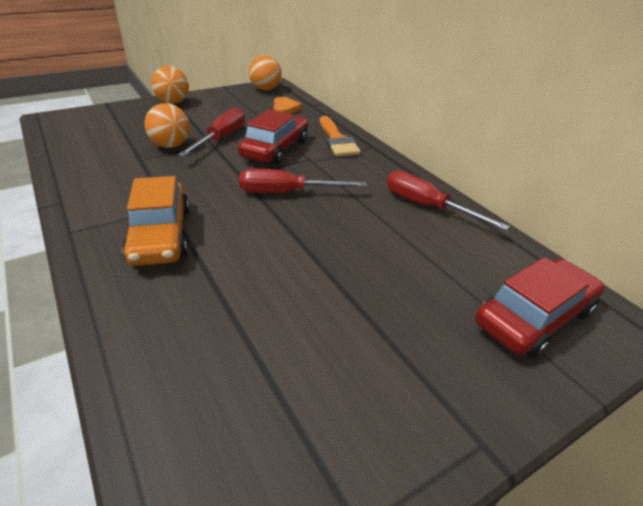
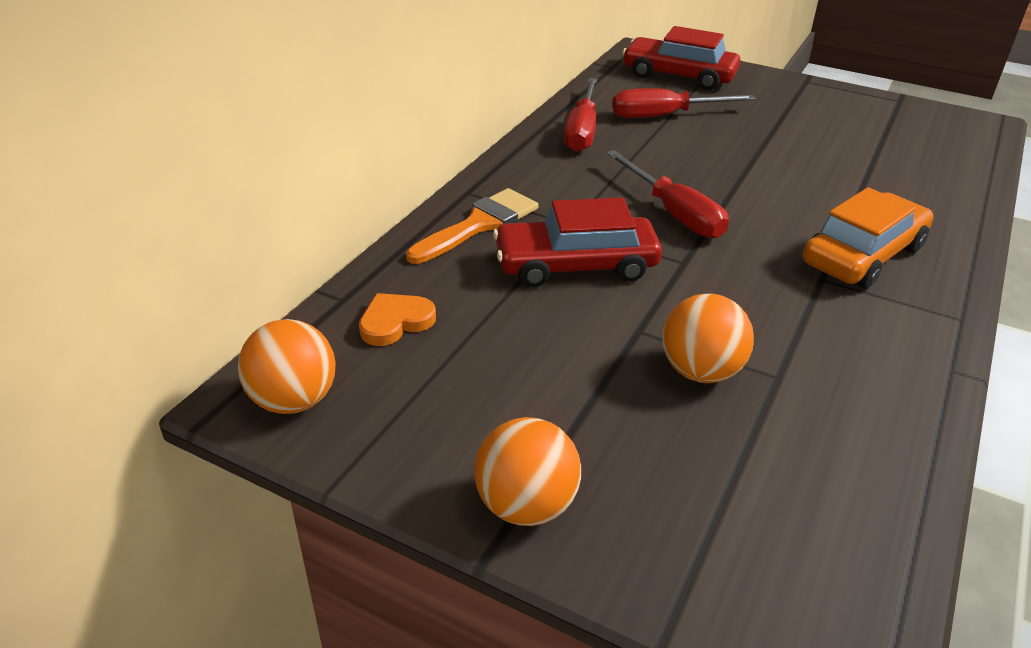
camera: 120 degrees left, 0 degrees up
red screwdriver [178,108,245,157] -> red screwdriver moved to [612,88,756,118]

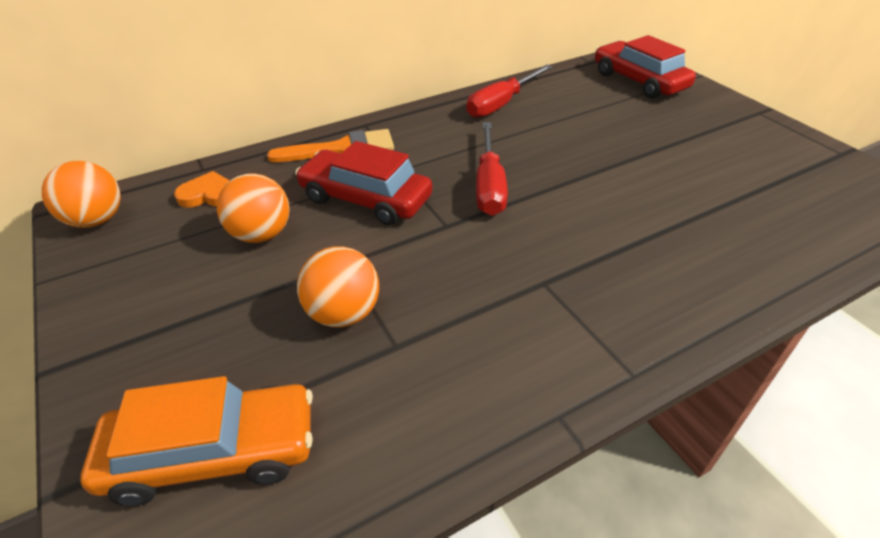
camera: 35 degrees right, 5 degrees up
orange ball [474,417,581,526] -> orange ball moved to [217,173,290,243]
red screwdriver [612,88,756,118] -> none
orange car [803,187,934,289] -> orange car moved to [80,376,313,506]

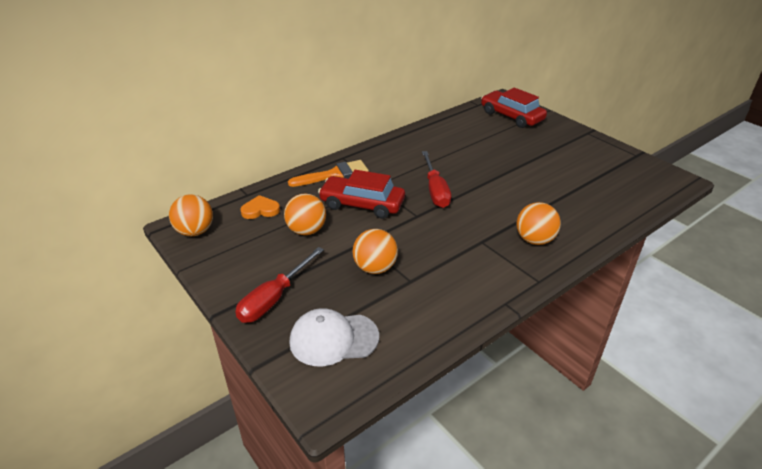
camera: 10 degrees left, 5 degrees down
orange car [80,376,313,506] -> white cap [289,308,379,366]
red screwdriver [466,65,552,118] -> red screwdriver moved to [235,247,324,323]
none -> orange ball [516,202,561,245]

